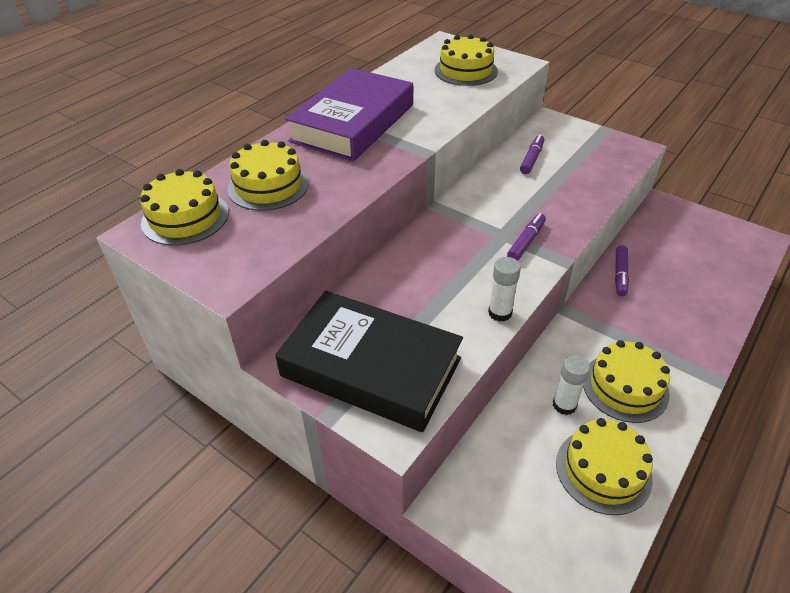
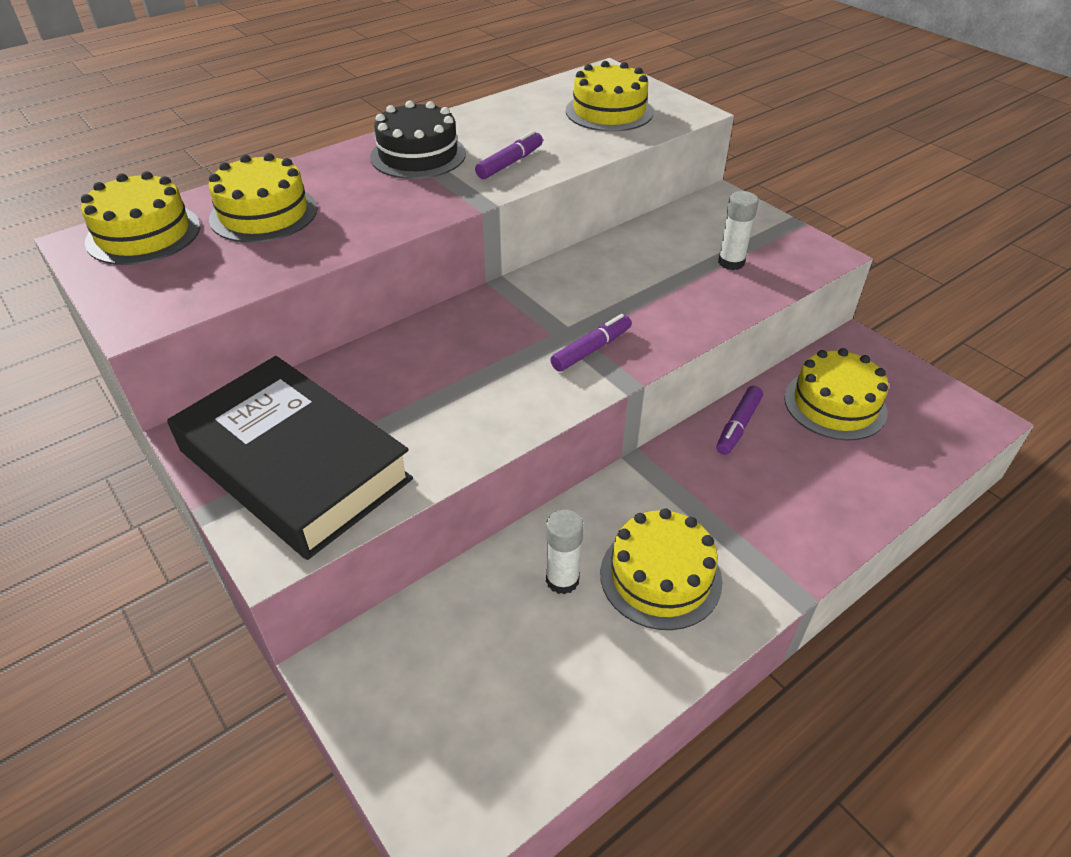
camera: 15 degrees right, 0 degrees up
purple book [285,68,413,161] -> black cake [370,101,466,179]
white glue stick [488,257,521,322] -> white glue stick moved to [718,191,759,270]
purple marker [520,134,544,174] -> purple marker moved to [475,130,543,179]
yellow cake [556,418,653,515] -> yellow cake moved to [784,348,889,440]

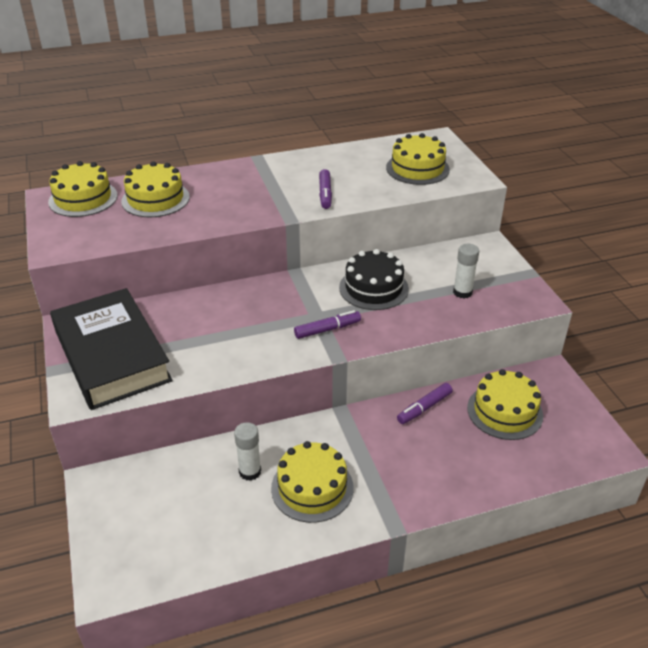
camera: 20 degrees right, 5 degrees down
black cake [370,101,466,179] -> black cake moved to [339,249,409,310]
purple marker [475,130,543,179] -> purple marker turned 120 degrees clockwise [319,169,332,209]

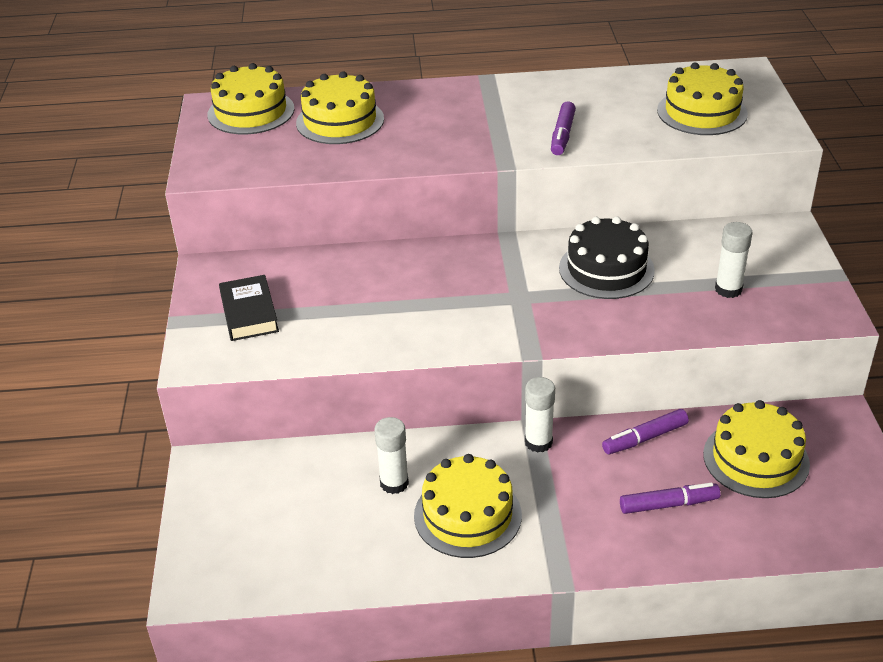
camera: 15 degrees right, 0 degrees up
black book [50,288,173,410] -> black book [219,275,279,341], size x0.46
purple marker [294,310,361,339] -> purple marker moved to [620,483,721,514]
none -> white glue stick [525,377,555,453]

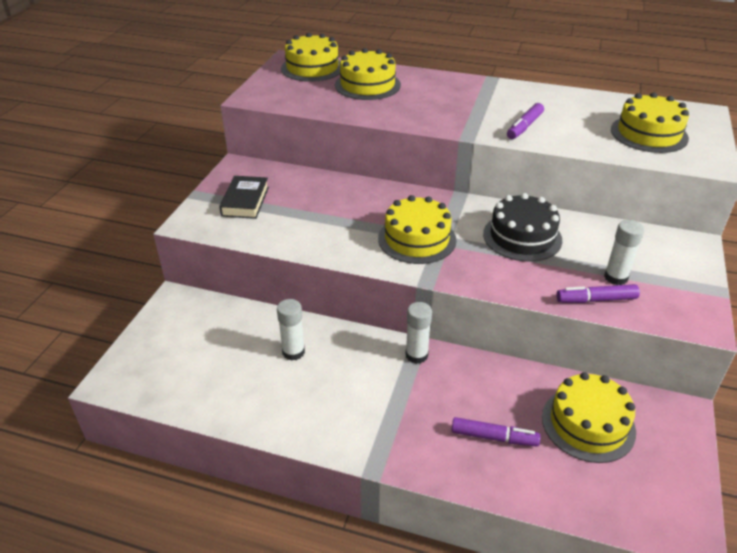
camera: 20 degrees right, 0 degrees up
yellow cake [414,454,522,558] -> yellow cake moved to [378,195,456,264]
purple marker [602,409,689,454] -> purple marker moved to [556,284,640,303]

